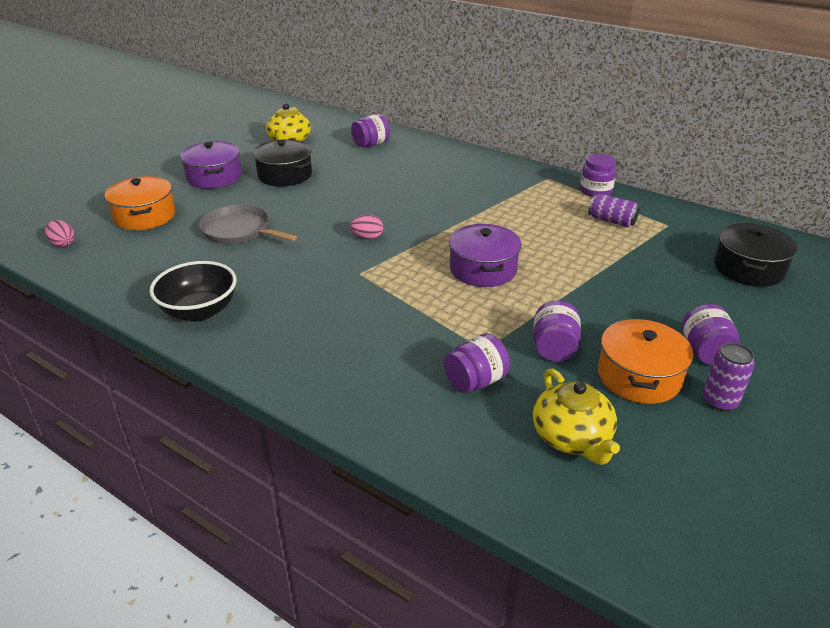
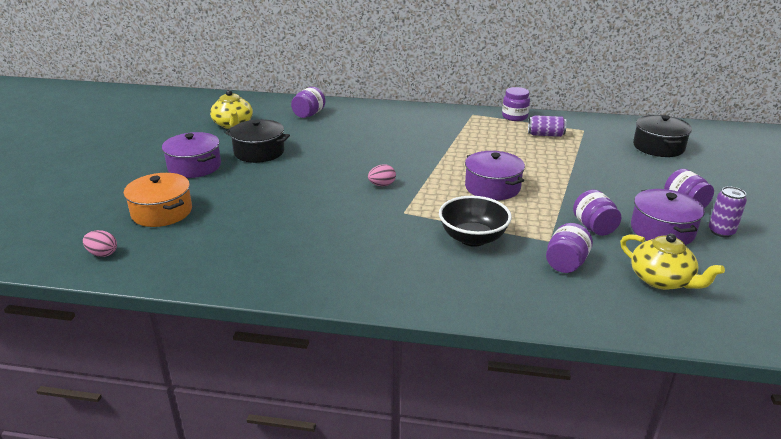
camera: 25 degrees left, 5 degrees down
black bowl [149,261,237,321] -> black bowl moved to [439,196,512,247]
grey pan [199,204,297,244] -> none
orange pot [598,318,693,404] -> purple pot [631,189,705,245]

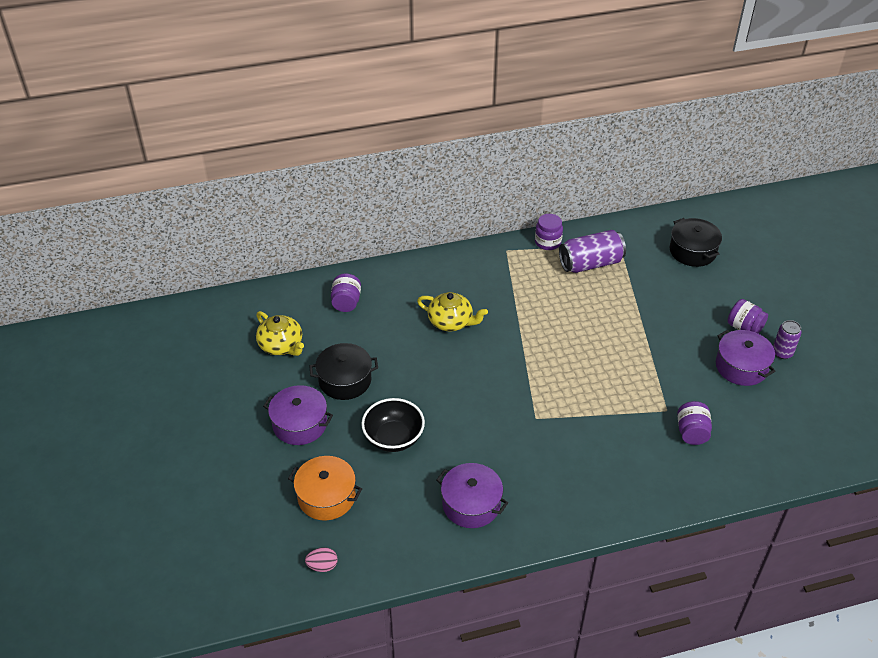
camera: 25 degrees left, 15 degrees up
pink egg [368,164,396,186] -> none
black bowl [439,196,512,247] -> black bowl moved to [361,398,425,452]
purple pot [465,151,525,200] -> purple pot moved to [436,463,508,528]
purple can [528,115,567,137] -> purple can [559,230,626,273], size x1.71
purple jar [573,189,621,236] -> none
yellow teapot [620,233,725,290] -> yellow teapot moved to [417,292,488,331]

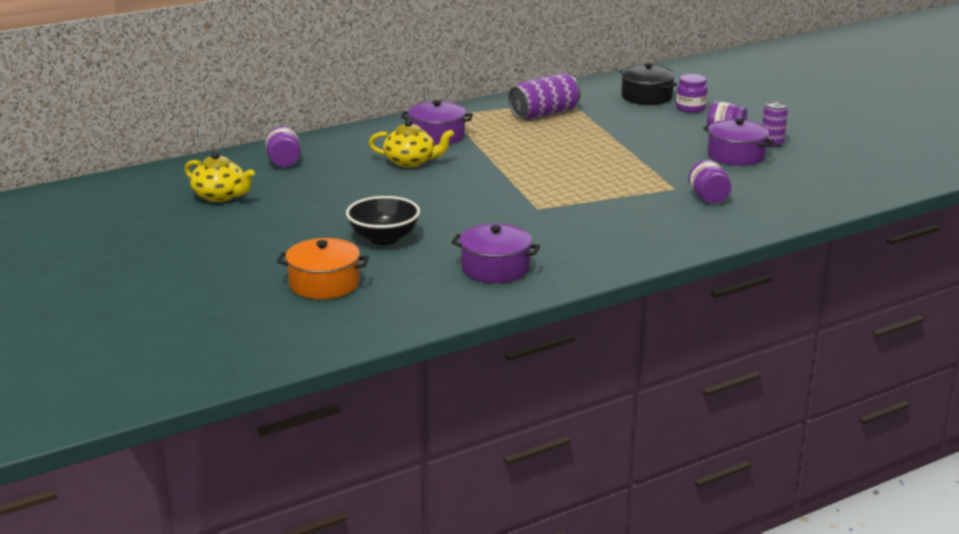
camera: 15 degrees left, 20 degrees down
purple pot [263,385,333,445] -> purple pot moved to [401,100,473,145]
pink egg [305,547,338,572] -> none
black pot [309,343,378,400] -> none
purple jar [535,214,563,250] -> purple jar moved to [676,74,708,113]

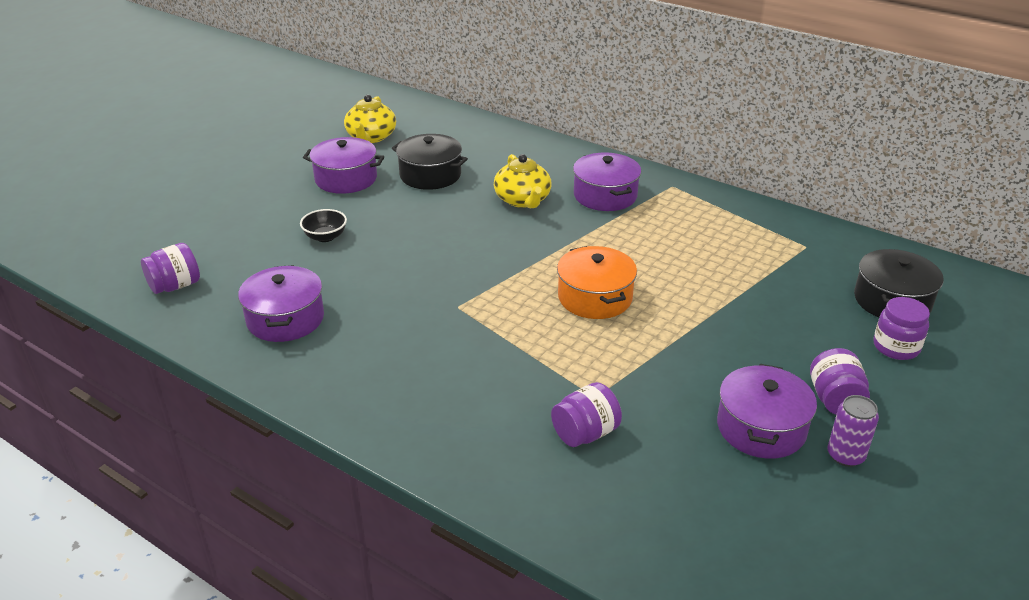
camera: 65 degrees right, 10 degrees up
purple jar [265,126,301,167] -> purple jar moved to [141,243,200,294]
orange pot [277,238,369,299] -> orange pot moved to [557,246,637,319]
black bowl [346,196,420,245] -> black bowl [300,209,347,242], size x0.60
purple can [508,73,581,120] -> none
none -> purple pot [303,137,384,194]
none -> black pot [392,134,468,190]

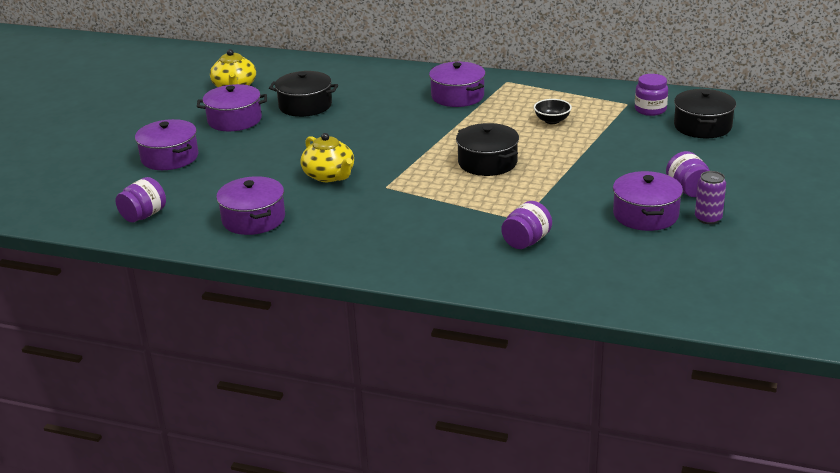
camera: 15 degrees left, 5 degrees down
black bowl [300,209,347,242] -> black bowl moved to [534,99,572,124]
yellow teapot [494,154,551,208] -> yellow teapot moved to [300,133,354,182]
orange pot [557,246,637,319] -> black pot [456,123,519,176]
purple jar [874,297,930,360] -> purple jar moved to [635,74,668,116]
none -> purple pot [135,119,199,170]

